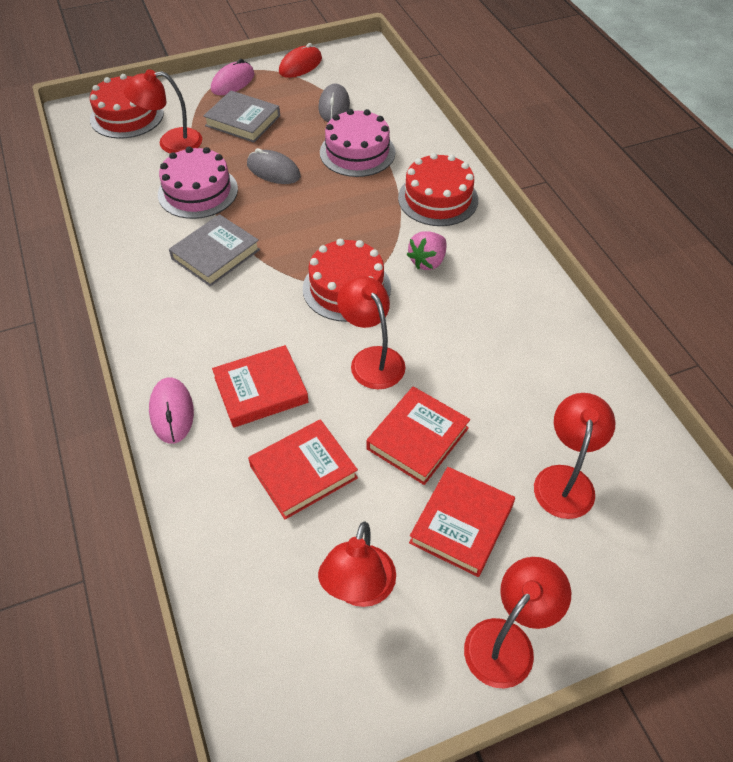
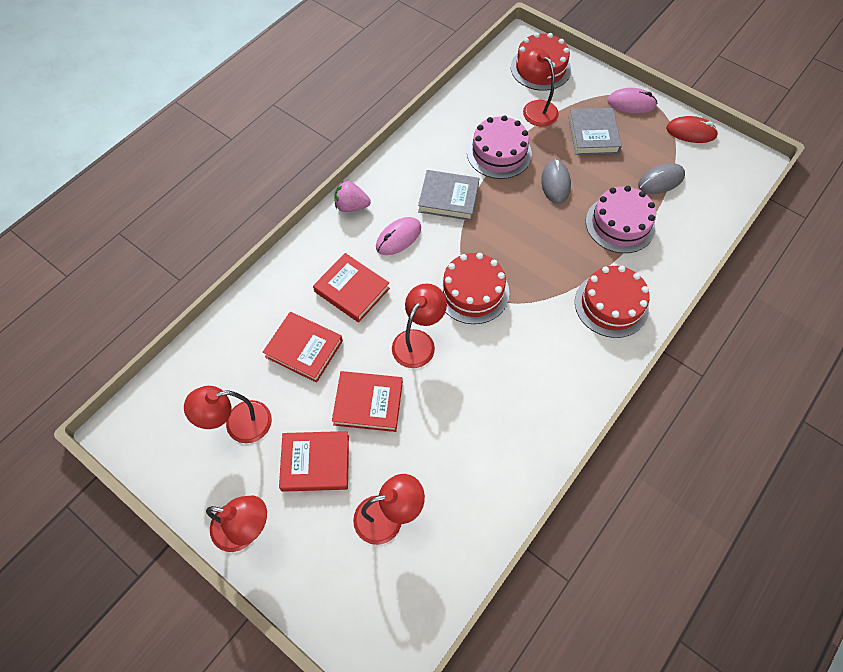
camera: 60 degrees right, 10 degrees up
pink mouse [149,377,194,444] -> pink mouse moved to [376,217,421,255]
pink strawberry [407,231,447,270] -> pink strawberry moved to [334,181,371,212]

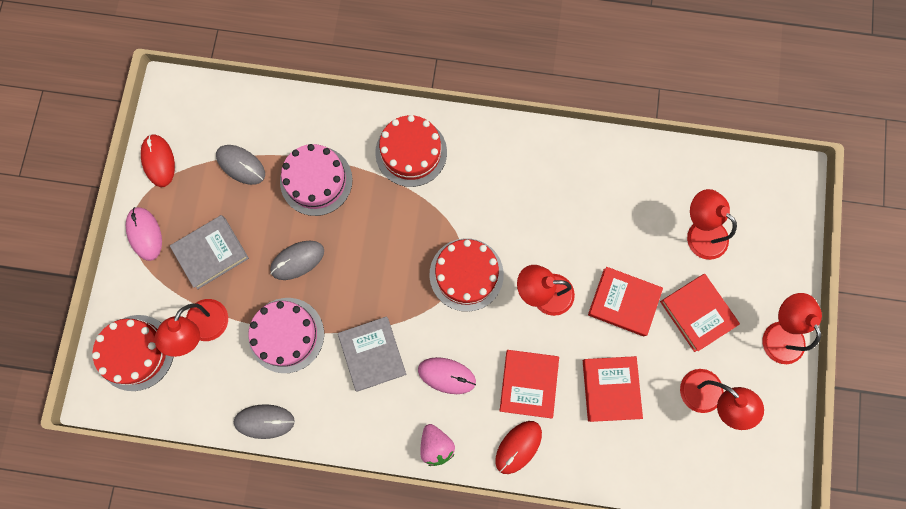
camera: 120 degrees left, 15 degrees up
red book [332,371,403,432] -> red book turned 45 degrees counterclockwise [588,267,663,336]
none -> grey mouse [234,404,295,439]
none -> red mouse [495,421,542,474]

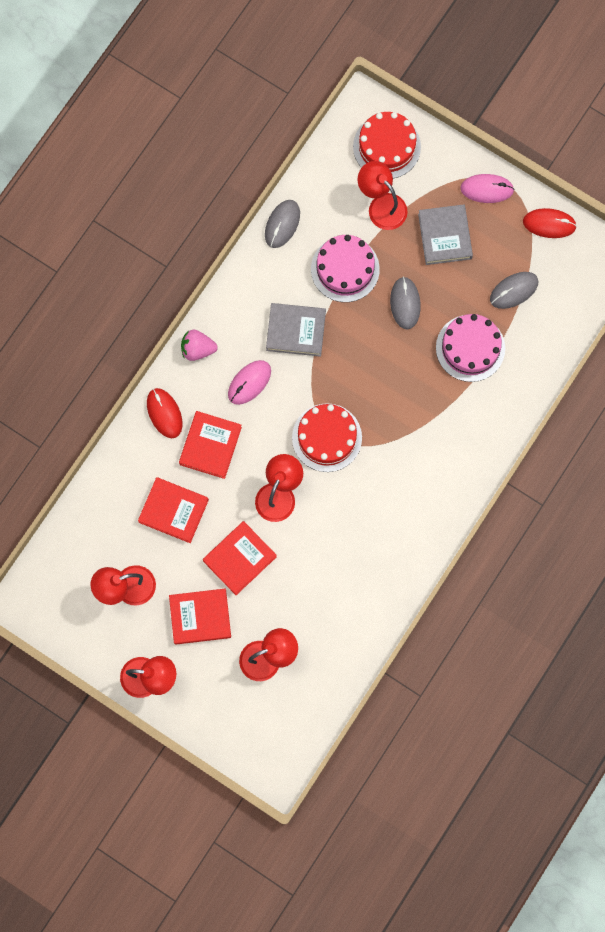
camera: 115 degrees right, 0 degrees up
red cake [375,115,447,187] -> none
red book [500,350,559,418] -> red book turned 75 degrees clockwise [179,411,242,479]

